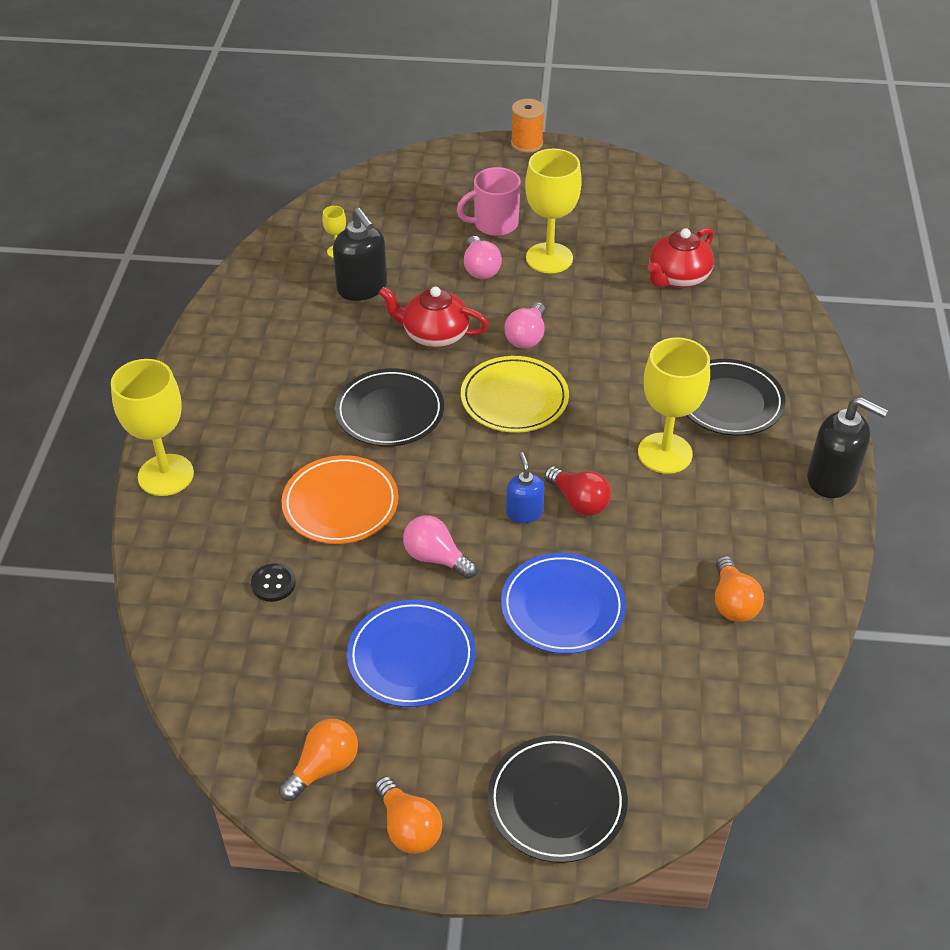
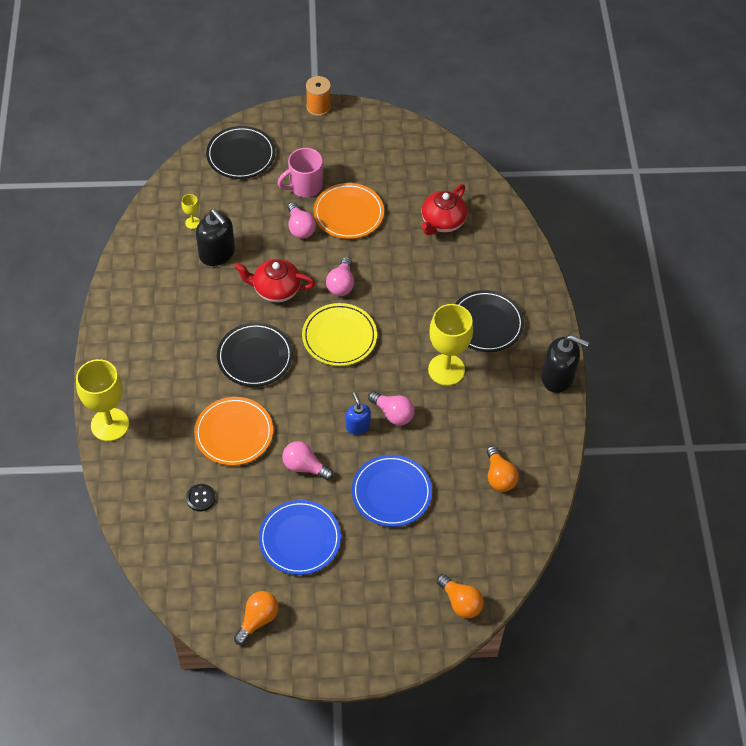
camera: 10 degrees left, 10 degrees up
orange light bulb [375,776,442,854] -> orange light bulb moved to [437,574,484,618]
black plate [488,735,628,863] -> black plate moved to [206,126,275,179]
yellow goblet [525,149,582,273] -> orange plate [314,183,384,239]
red light bulb [544,467,611,516] -> pink light bulb [368,391,415,425]

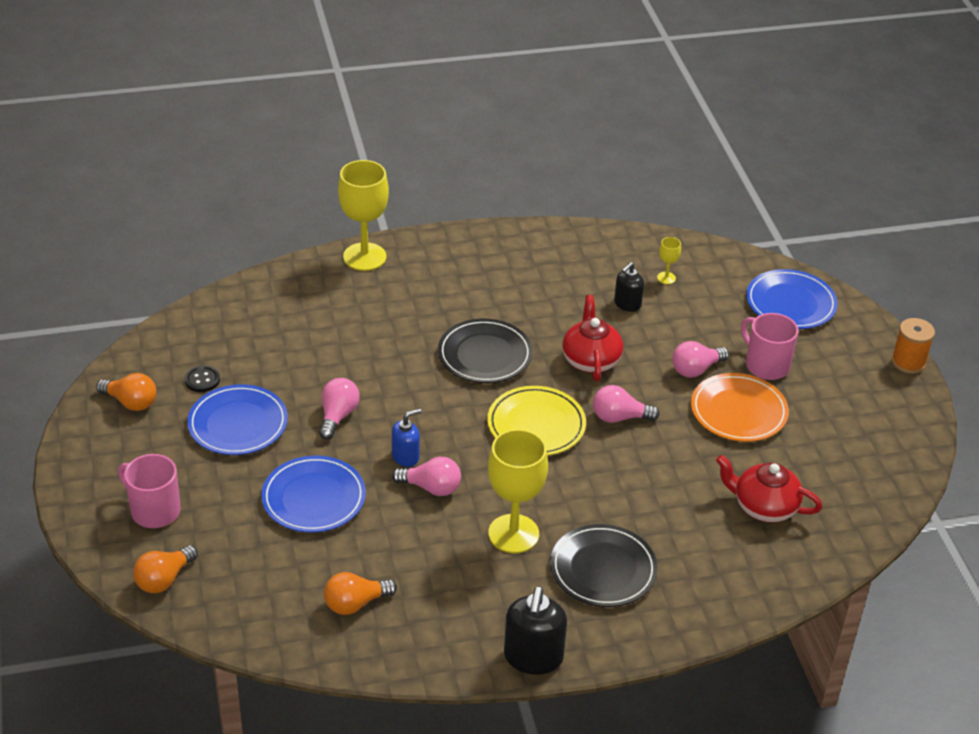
camera: 80 degrees right, 15 degrees down
black button [186,484,216,511] -> black button moved to [184,365,220,392]
orange plate [194,397,273,466] -> none
black soap dispenser [196,209,235,266] -> black soap dispenser [614,262,644,312], size x0.60
black plate [206,126,275,179] -> blue plate [746,269,838,329]
pink light bulb [368,391,415,425] -> pink light bulb turned 105 degrees counterclockwise [392,457,461,496]
none -> pink mug [118,454,181,528]

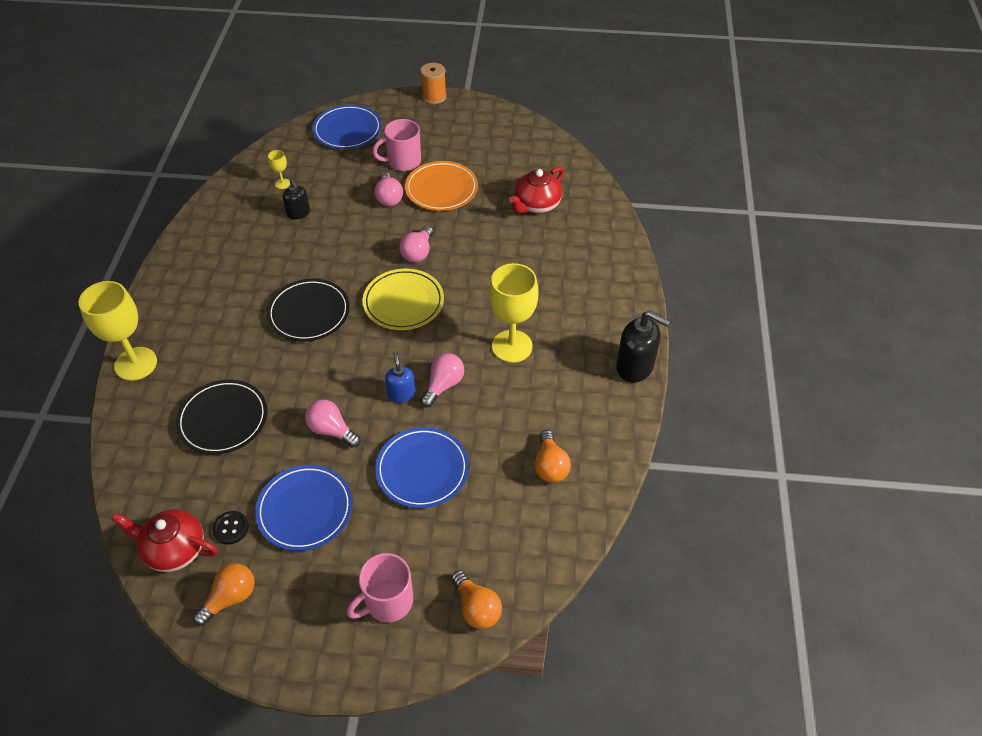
camera: 70 degrees left, 10 degrees up
black plate [550,524,658,607] -> black plate moved to [176,380,267,455]
red teapot [562,295,623,381] -> red teapot moved to [111,509,218,572]

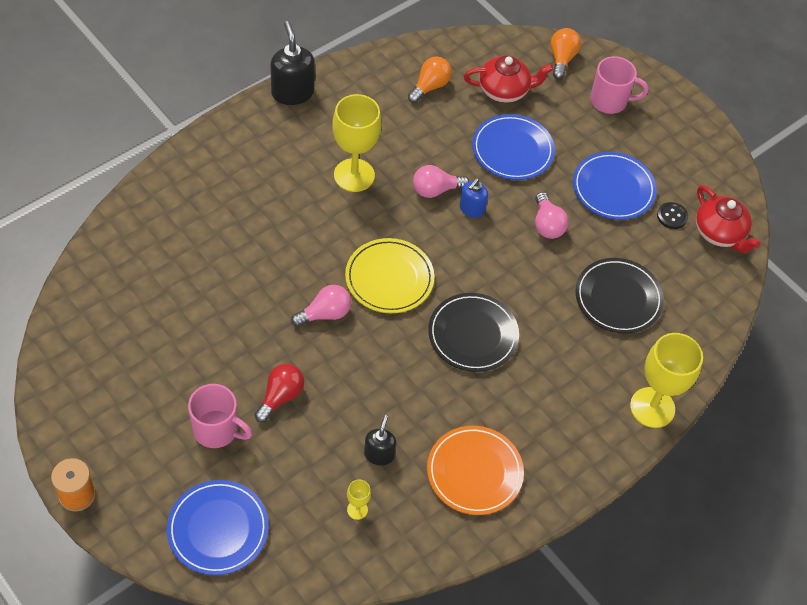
camera: 140 degrees left, 5 degrees up
orange light bulb [193,563,255,626] -> none
pink light bulb [374,172,403,206] -> red light bulb [255,364,304,423]
orange plate [405,161,478,211] -> orange plate moved to [427,426,524,515]
red teapot [509,167,564,213] -> red teapot moved to [464,56,553,103]

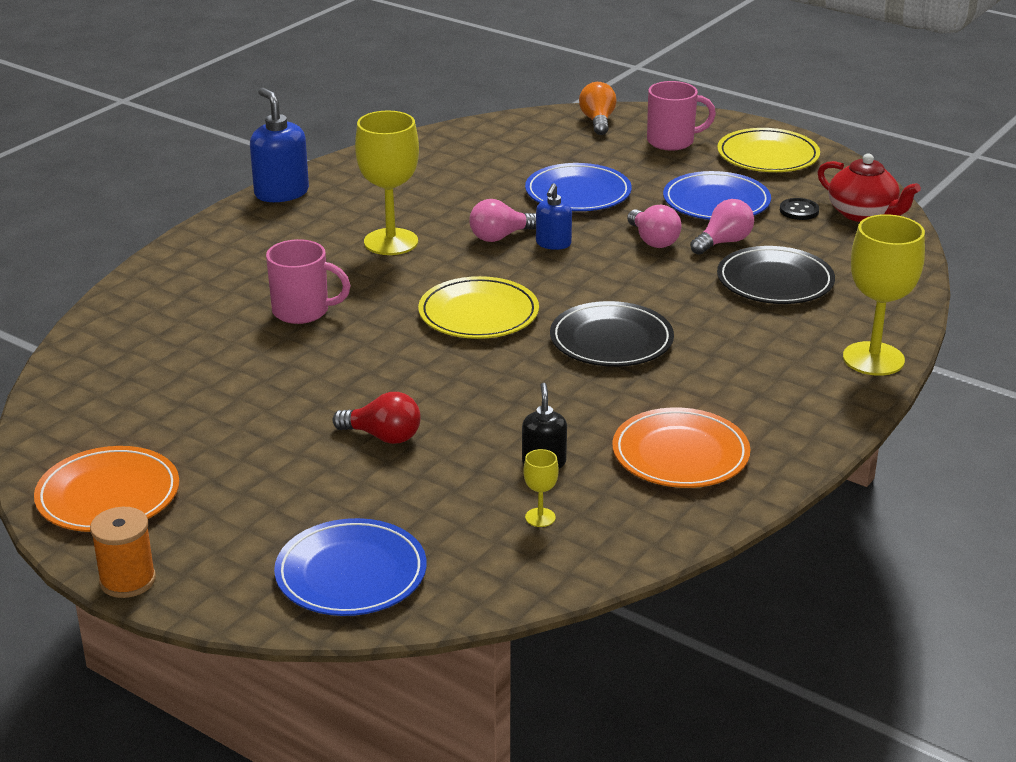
camera: 10 degrees left, 25 degrees down
pink mug [188,384,252,448] -> pink mug moved to [266,239,351,324]
red light bulb [255,364,304,423] -> red light bulb turned 90 degrees clockwise [332,392,421,444]
black soap dispenser [270,21,315,105] -> blue soap dispenser [250,88,309,202]
pink light bulb [291,285,351,327] -> pink light bulb moved to [690,199,754,255]
orange light bulb [408,56,452,103] -> none
red teapot [464,56,553,103] -> none
none -> orange plate [34,446,179,532]
none -> yellow plate [717,128,820,172]

